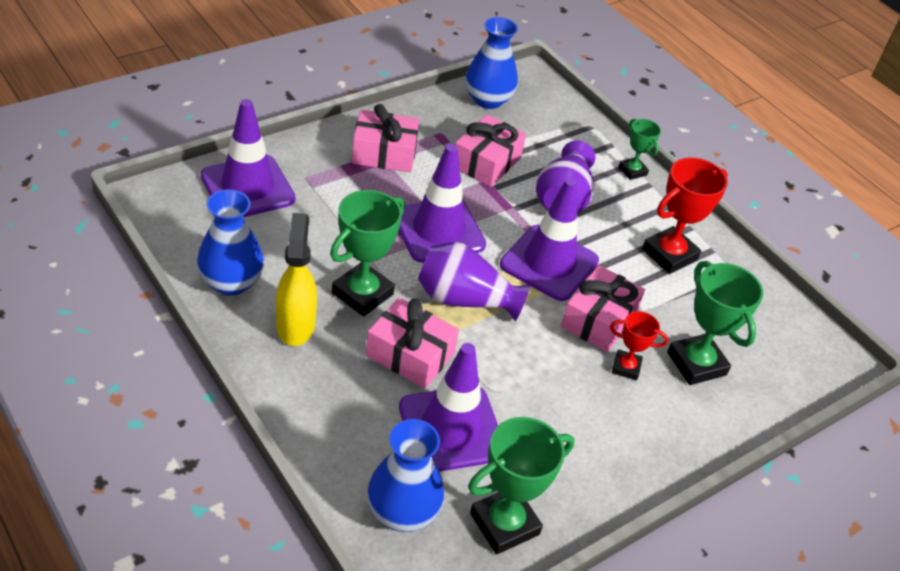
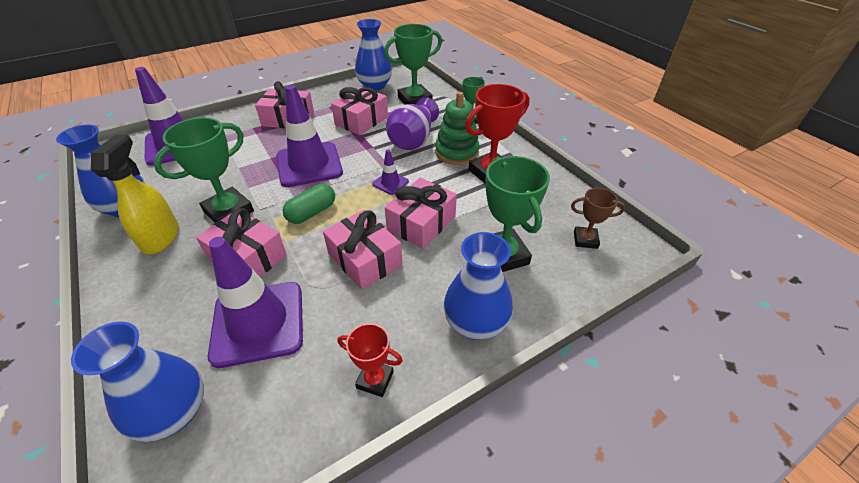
camera: 10 degrees right, 0 degrees up
purple vase [418,242,531,321] -> green capsule [283,184,335,224]
green trophy [468,417,575,554] -> green trophy moved to [384,24,442,104]
purple traffic cone [500,178,599,301] -> purple traffic cone [372,149,409,195], size x0.45
red trophy [610,311,669,380] -> red trophy moved to [338,323,403,397]
none -> pink gift [323,210,403,290]
none -> green stacking toy [435,92,479,165]
none -> blue vase [444,232,513,340]
none -> brown trophy [571,188,625,249]

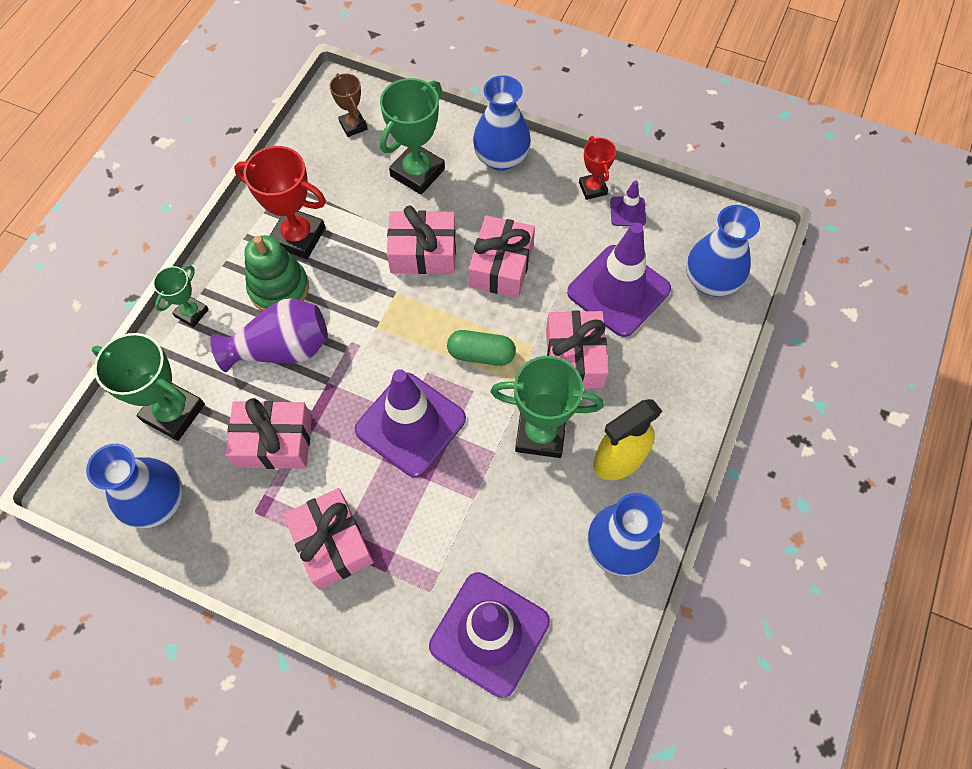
camera: 125 degrees left, 20 degrees up
purple traffic cone [372,149,409,195] -> purple traffic cone moved to [610,180,646,226]

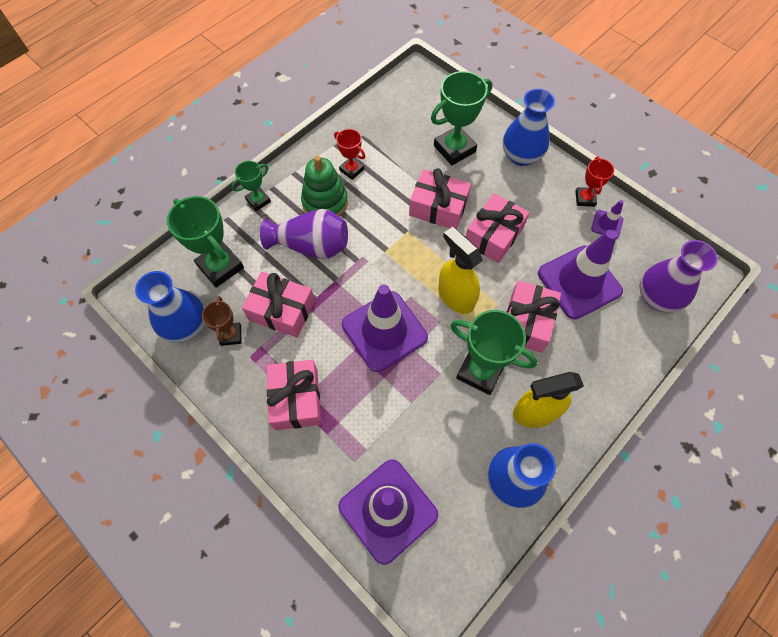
camera: 20 degrees right, 0 degrees up
red trophy [234,146,326,259] -> red trophy [334,129,365,180], size x0.57
brown trophy [330,73,368,137] -> brown trophy moved to [202,296,241,346]
green capsule [447,330,516,366] -> yellow spray bottle [438,227,483,314]
blue vase [686,205,760,297] -> purple vase [640,240,718,313]

